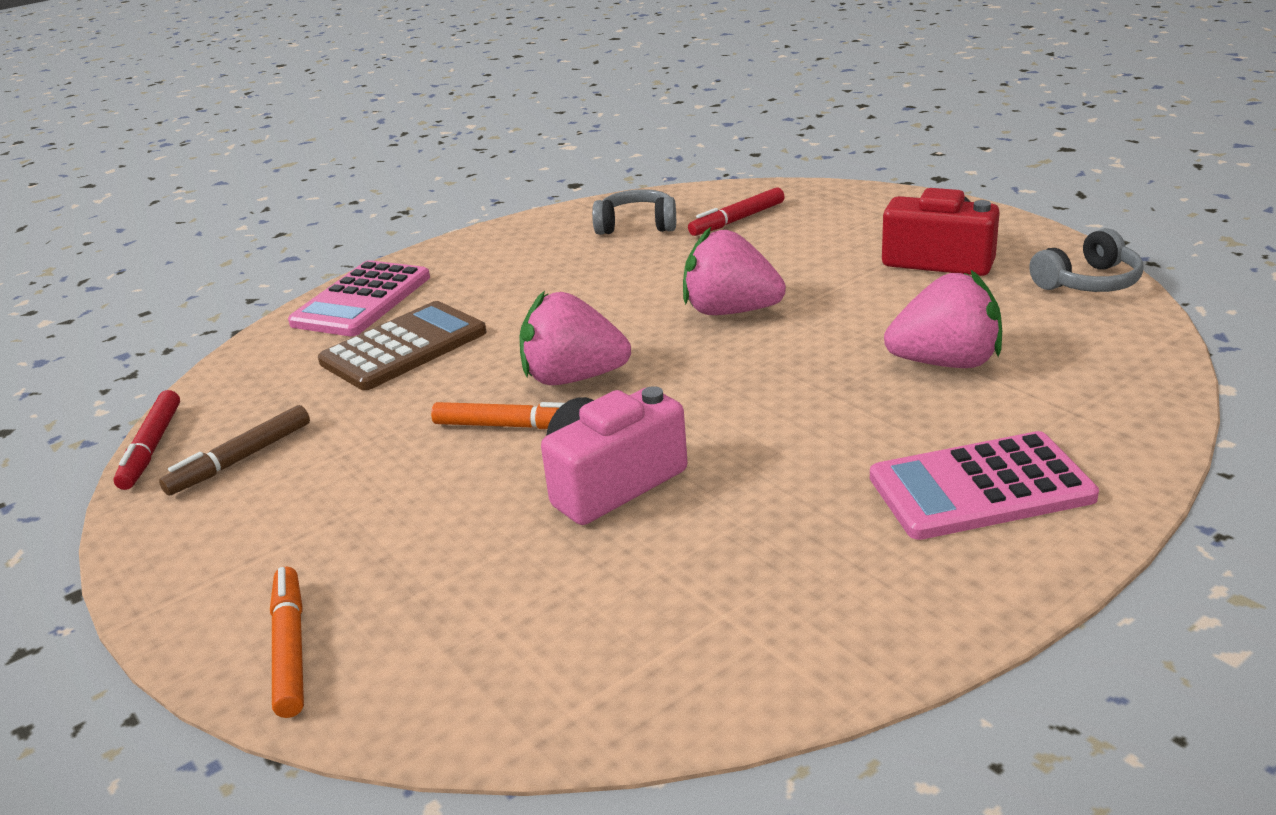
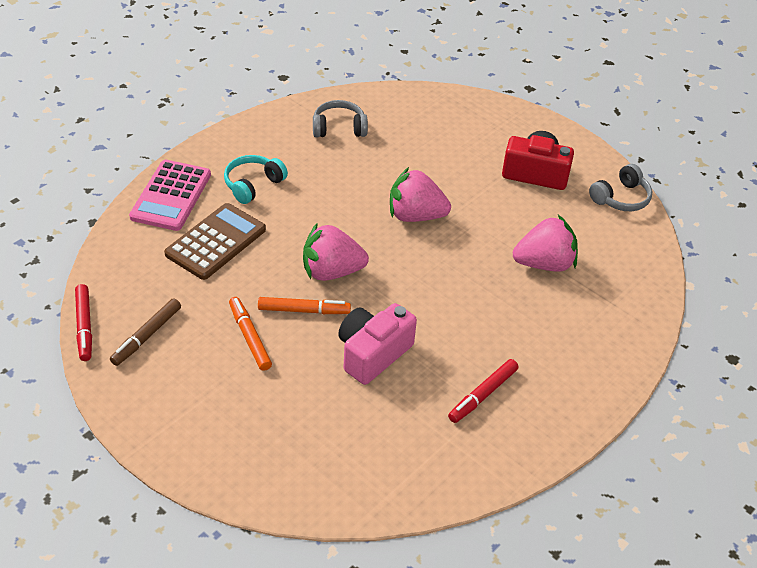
camera: 15 degrees left, 15 degrees up
orange marker [270,566,304,718] -> orange marker moved to [229,297,272,371]
red marker [688,187,785,236] -> red marker moved to [448,359,519,423]
pink calculator [870,431,1099,540] -> none
none -> turquoise headphones [224,155,288,204]

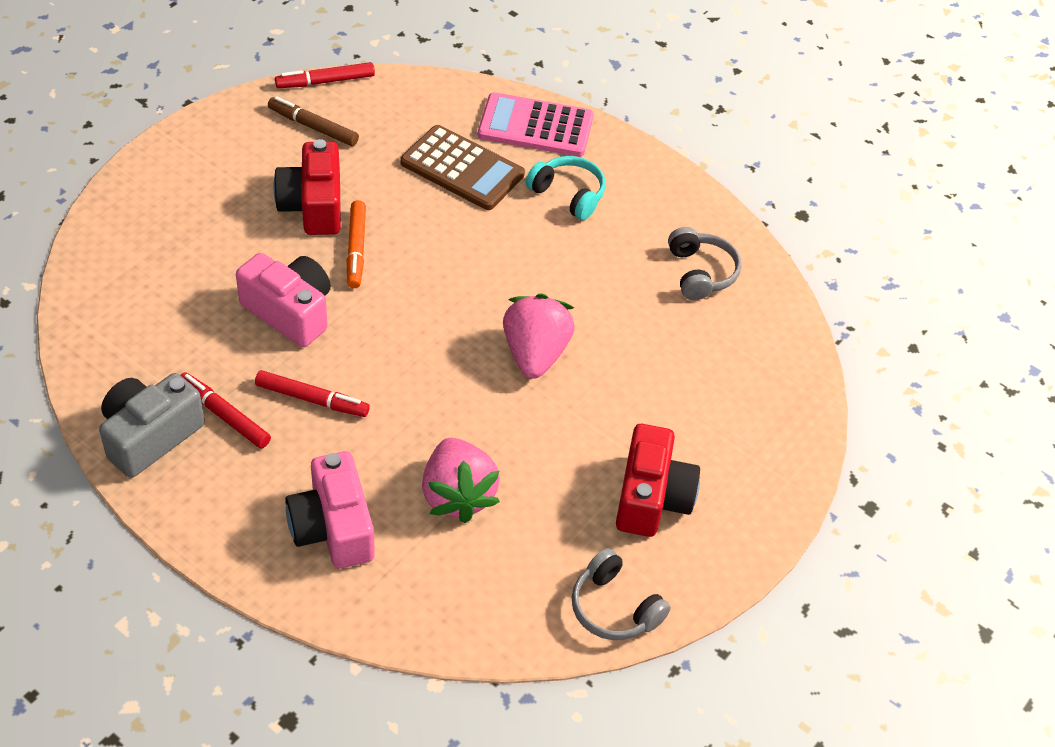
camera: 85 degrees right, 5 degrees up
orange marker [229,297,272,371] -> red camera [273,139,341,235]
pink strawberry [303,223,369,281] -> none
none -> grey camera [99,373,205,478]
none -> red marker [255,370,370,417]
none -> pink camera [285,451,375,568]

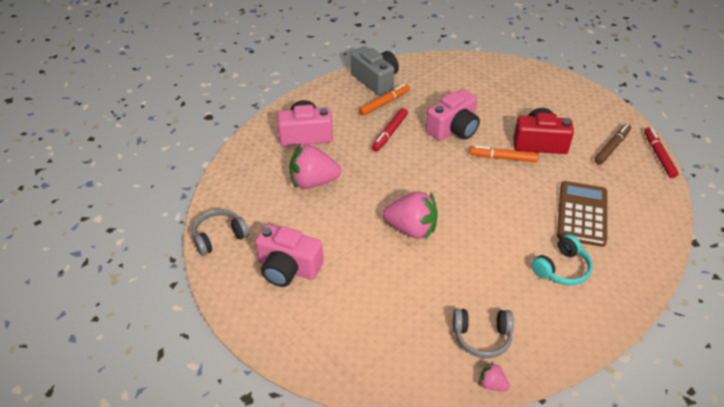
camera: 105 degrees right, 5 degrees down
red marker [181,372,271,449] -> orange marker [359,84,410,116]
brown calculator [401,125,525,210] -> brown calculator turned 150 degrees clockwise [557,181,607,247]
pink calculator [478,92,594,157] -> none
red camera [616,424,700,537] -> pink camera [255,224,323,287]
none -> pink strawberry [479,362,510,391]

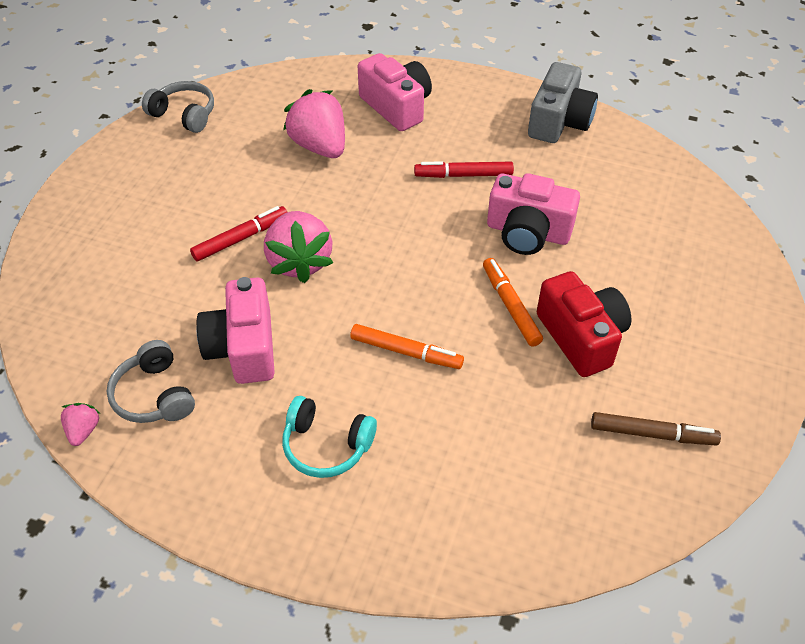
camera: 60 degrees right, 5 degrees up
pink camera [255,224,323,287] -> pink camera moved to [197,277,275,384]
orange marker [359,84,410,116] -> orange marker moved to [350,324,464,369]
brown calculator [557,181,607,247] -> none
red marker [644,128,679,178] -> red marker moved to [190,206,287,261]

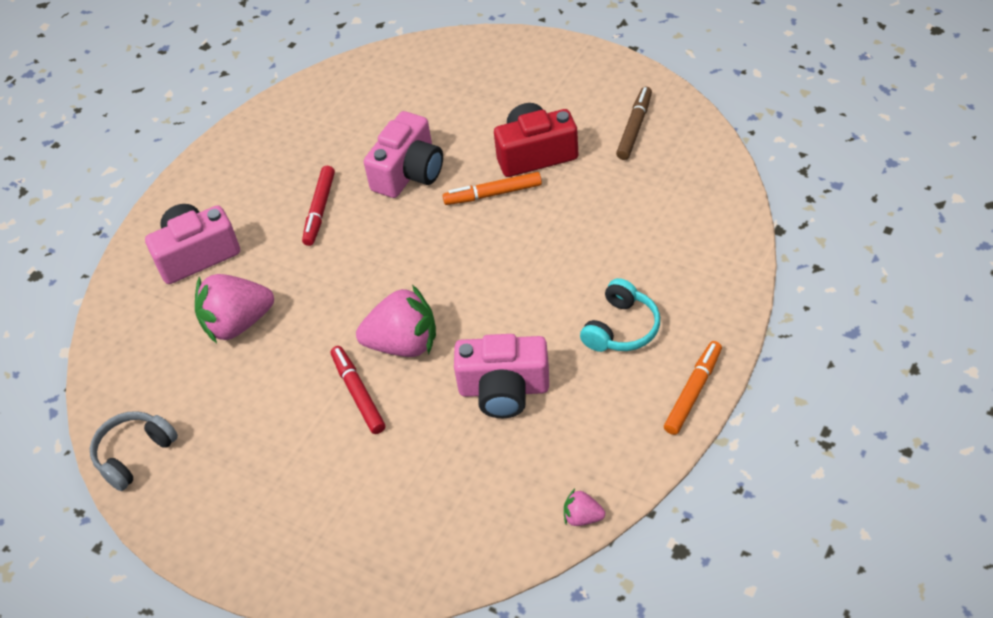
camera: 75 degrees left, 0 degrees up
grey headphones [107,340,195,423] -> none
orange marker [350,324,464,369] -> orange marker moved to [664,341,722,435]
grey camera [528,62,598,143] -> none

